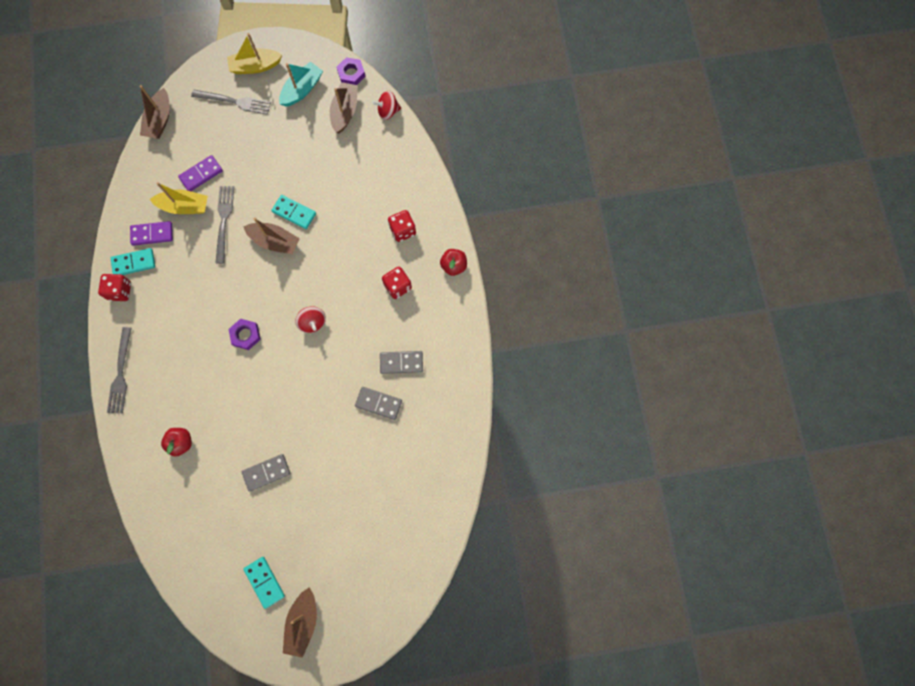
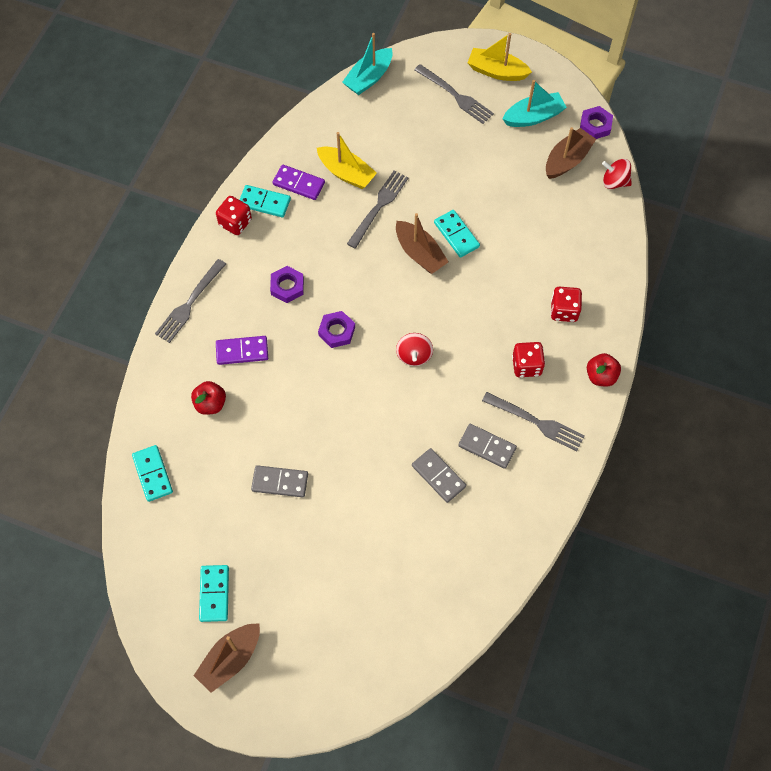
camera: 30 degrees right, 10 degrees down
brown boat [140,85,169,139] -> turquoise boat [342,33,393,95]
purple domino [178,155,223,191] -> purple domino moved to [216,336,268,365]
none -> turquoise domino [132,445,173,502]
none -> purple nut [270,266,304,303]
none -> grey fork [482,392,585,451]

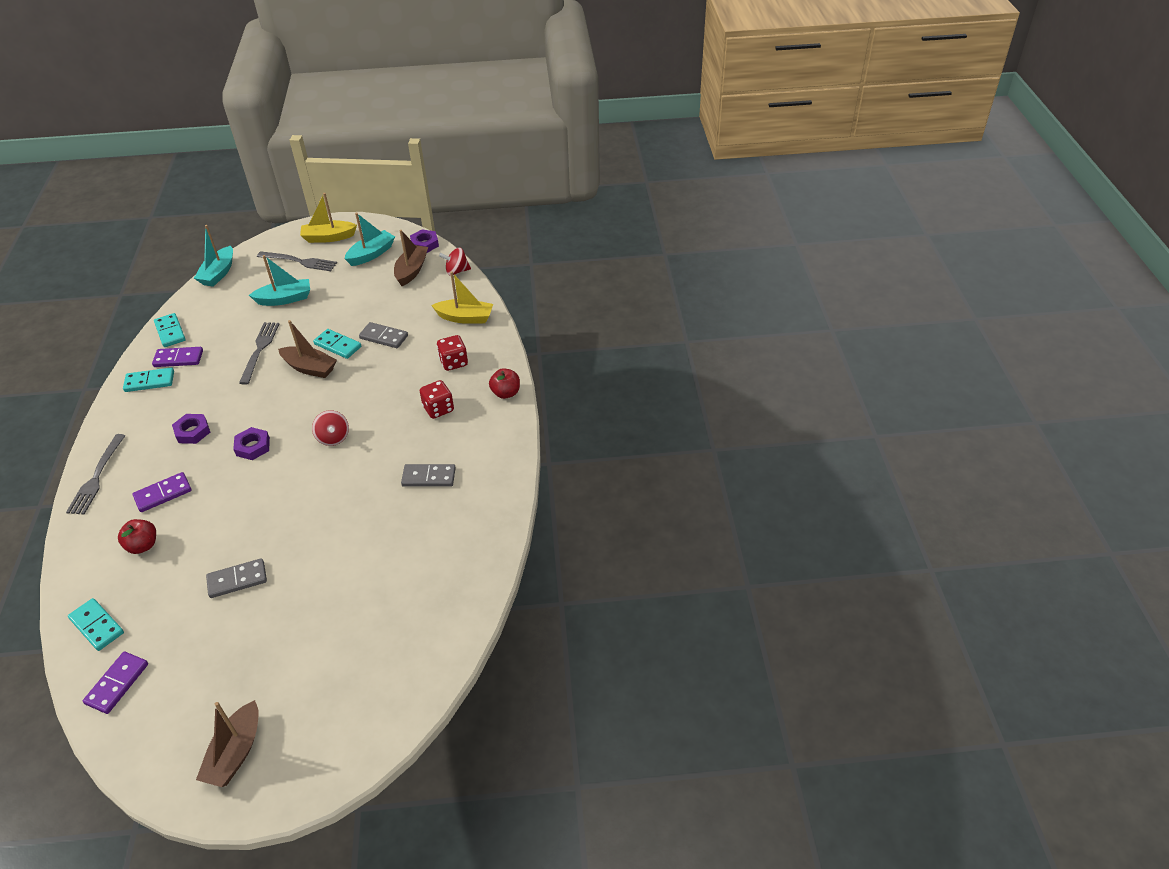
camera: 25 degrees left, 20 degrees down
turquoise domino [199,565,229,622] -> turquoise domino moved to [154,313,186,347]
red dice [216,196,252,235] -> none
yellow boat [317,132,377,189] -> yellow boat moved to [431,271,493,324]
grey domino [412,448,466,503] -> grey domino moved to [359,322,408,348]
grey fork [482,392,585,451] -> none
none -> purple domino [83,652,148,714]
none -> turquoise boat [249,255,310,306]

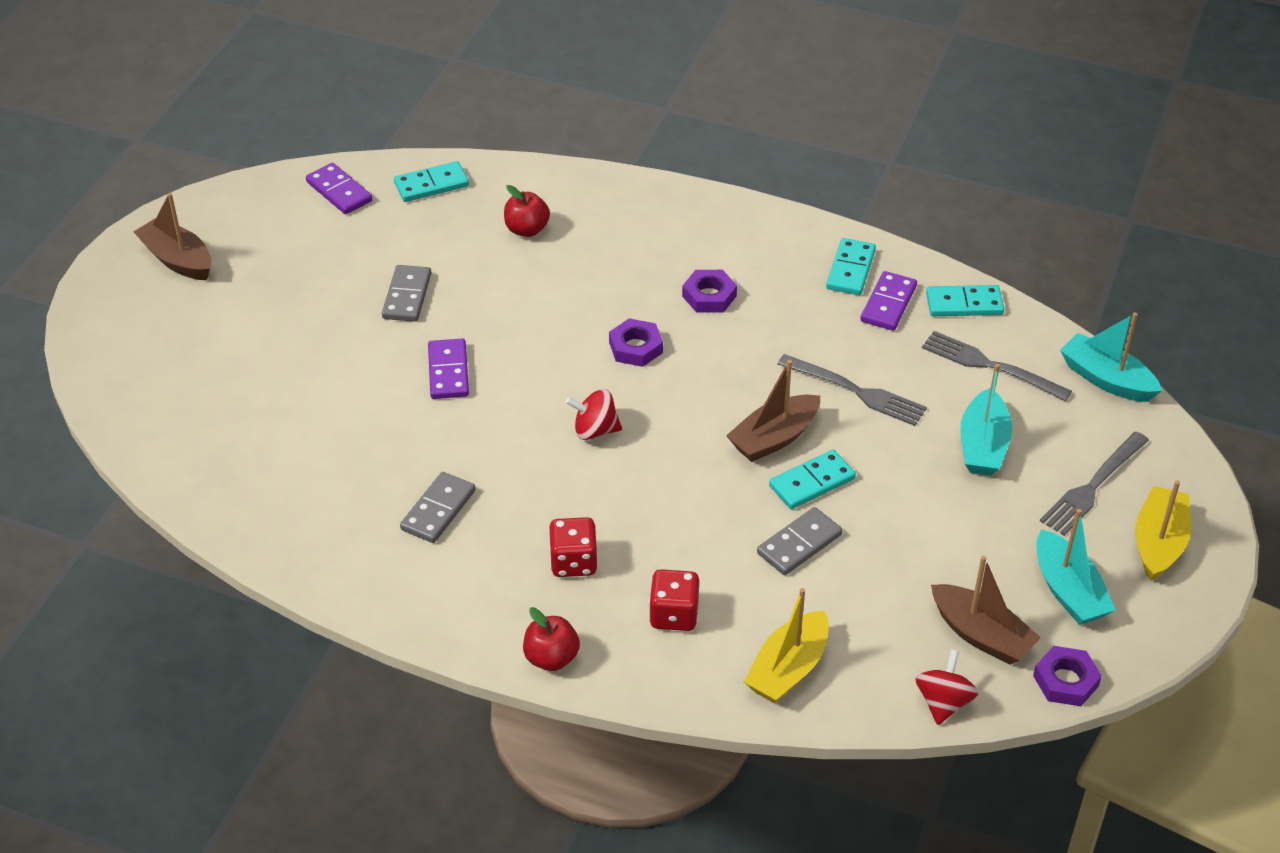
camera: 115 degrees right, 0 degrees up
grey fork [66,434,126,515] -> grey fork moved to [922,331,1072,401]
purple domino [132,472,192,512] -> purple domino moved to [428,338,469,399]

